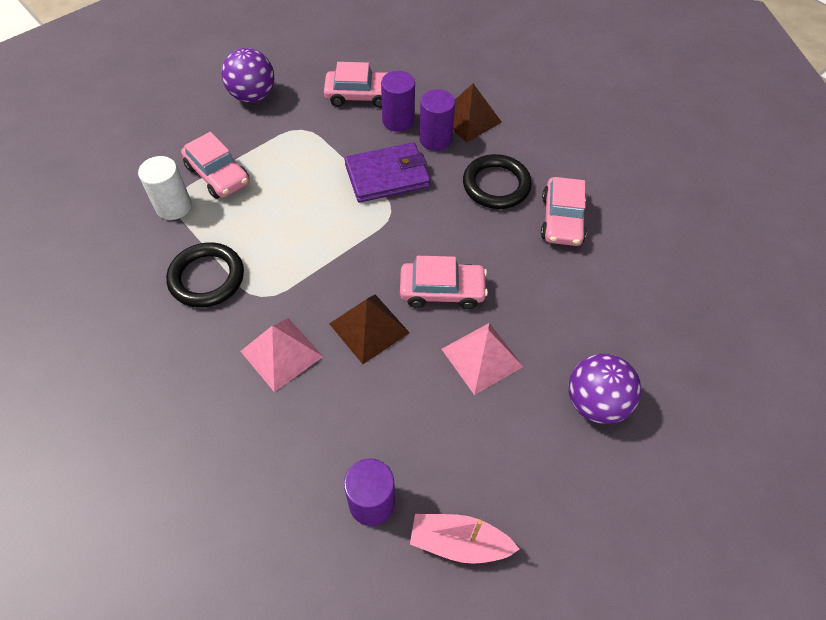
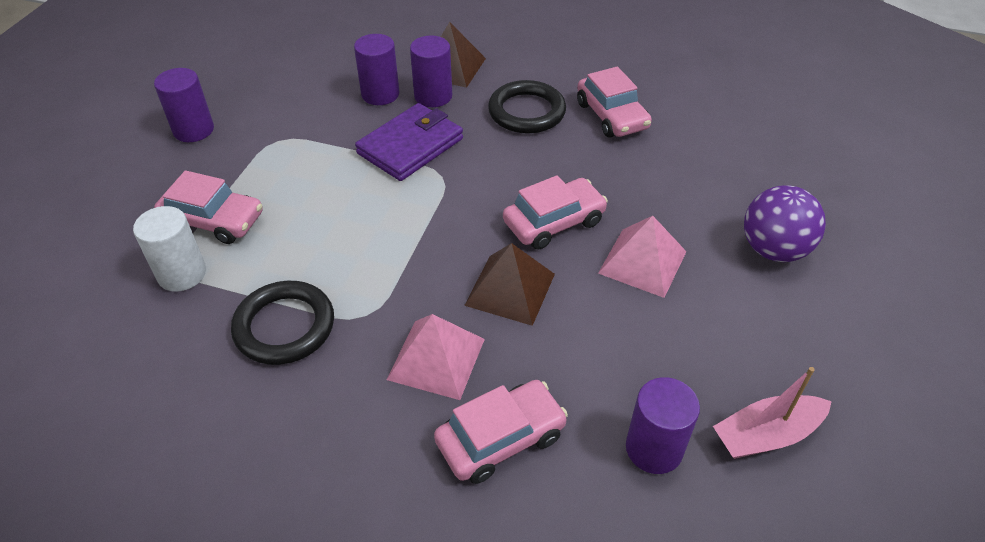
camera: 30 degrees left, 10 degrees down
purple ball [221,48,274,103] -> purple cylinder [154,68,214,142]
pink car [324,62,387,108] -> pink car moved to [434,380,568,484]

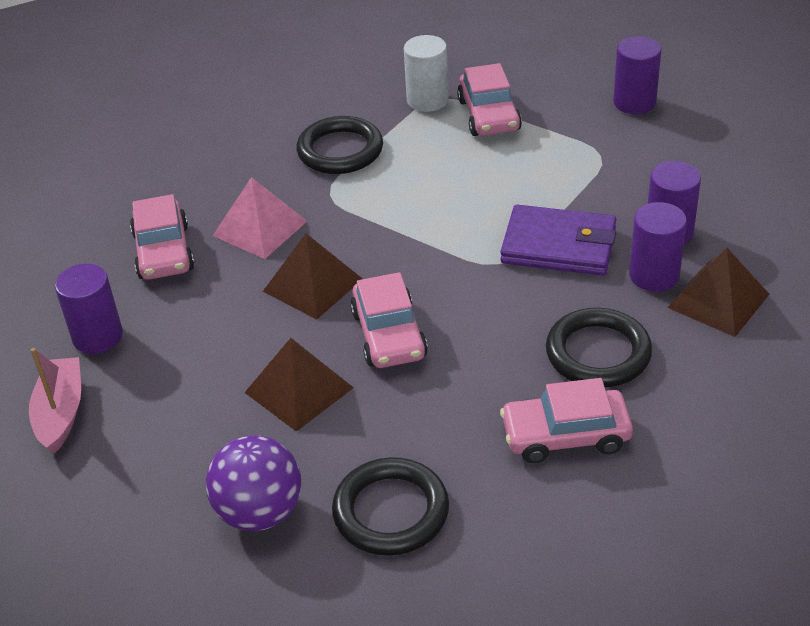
camera: 110 degrees right, 5 degrees down
pink car [154,170,262,244] -> pink car turned 45 degrees counterclockwise [457,63,522,136]
purple wallet [355,103,463,181] -> purple wallet turned 45 degrees counterclockwise [500,205,616,276]
pink pyramid [598,216,687,298] -> brown pyramid [244,338,354,432]
none -> black ring [332,457,449,556]

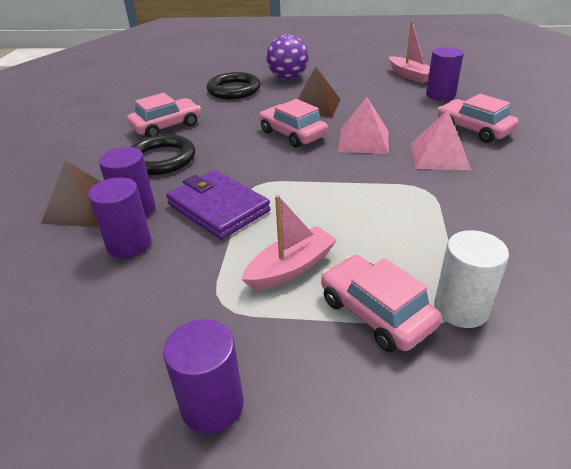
camera: 150 degrees right, 5 degrees down
brown pyramid [263,233,363,320] -> pink pyramid [338,97,389,154]
black ring [296,116,383,174] -> none
purple wallet [500,205,616,276] -> purple wallet turned 60 degrees clockwise [166,170,270,240]
none -> pink boat [242,195,337,290]

